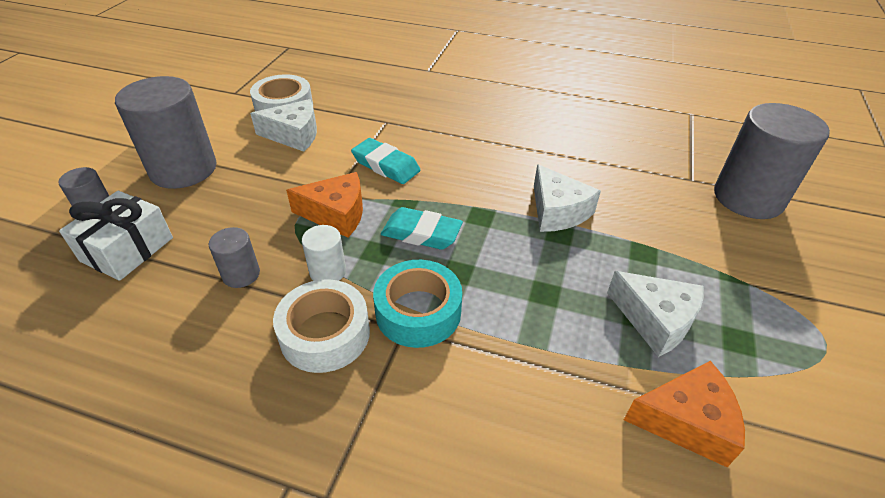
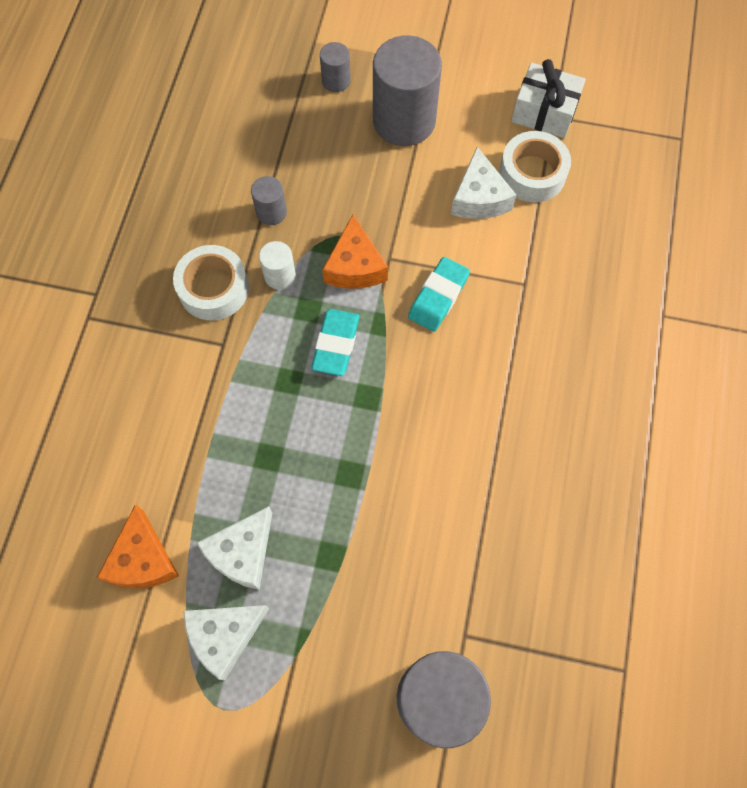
camera: 85 degrees right, 25 degrees up
white gift [59,191,173,281] -> white gift moved to [511,59,586,138]
turquoise tape [373,260,462,348] -> none
white cheese [534,164,601,232] -> white cheese moved to [183,605,270,680]

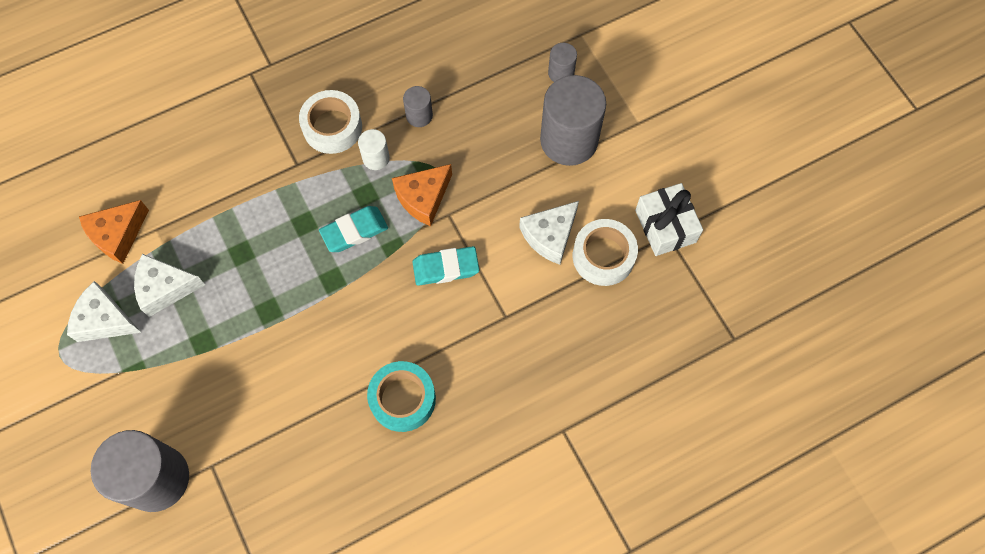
camera: 50 degrees right, 0 degrees up
none -> turquoise tape [367,361,436,432]

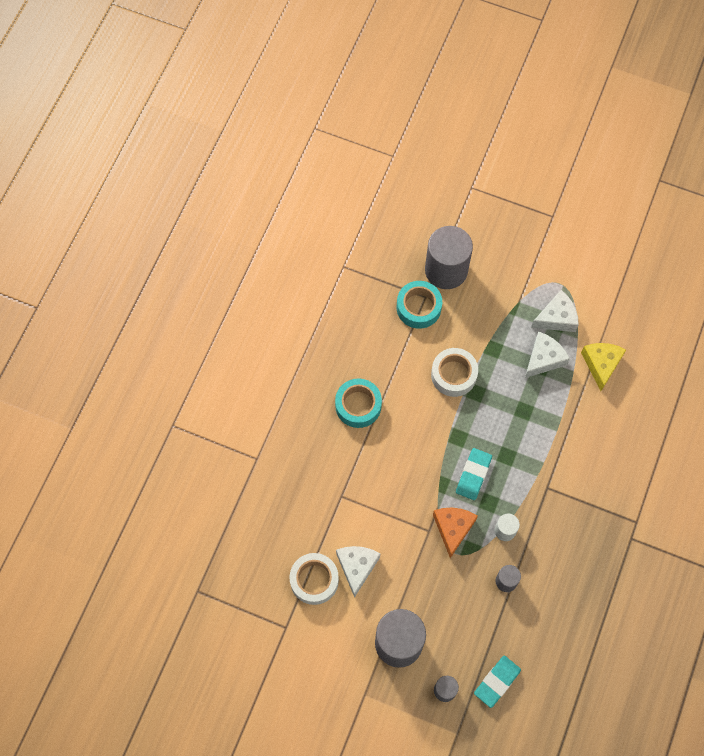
camera: 140 degrees right, 0 degrees up
orange cheese [79,200,149,264] -> yellow cheese [581,343,626,391]
white tape [299,90,362,154] -> white tape moved to [431,348,478,397]
turquoise eraser [413,246,479,286] -> turquoise eraser moved to [474,656,521,708]
white gift [635,183,703,256] -> none
none -> turquoise tape [397,281,442,329]

